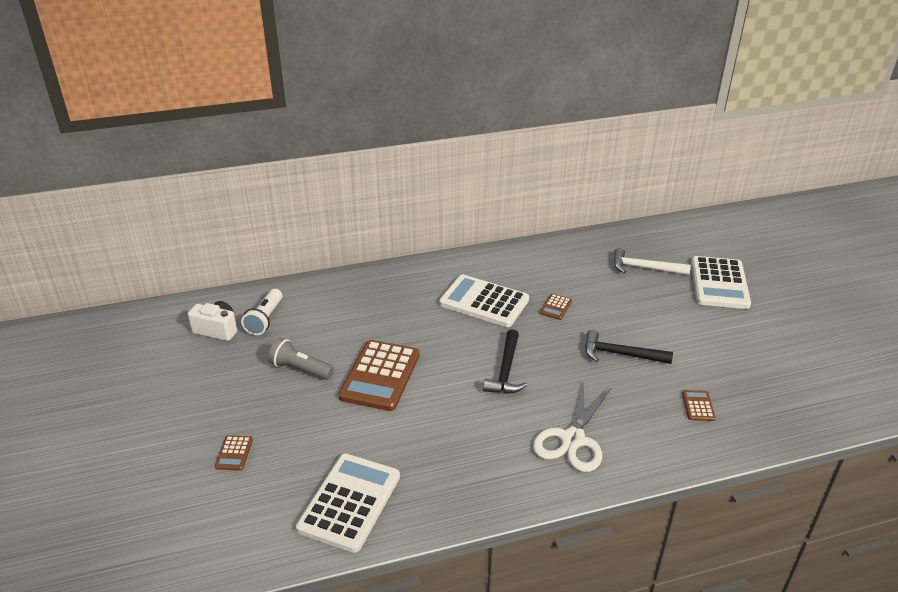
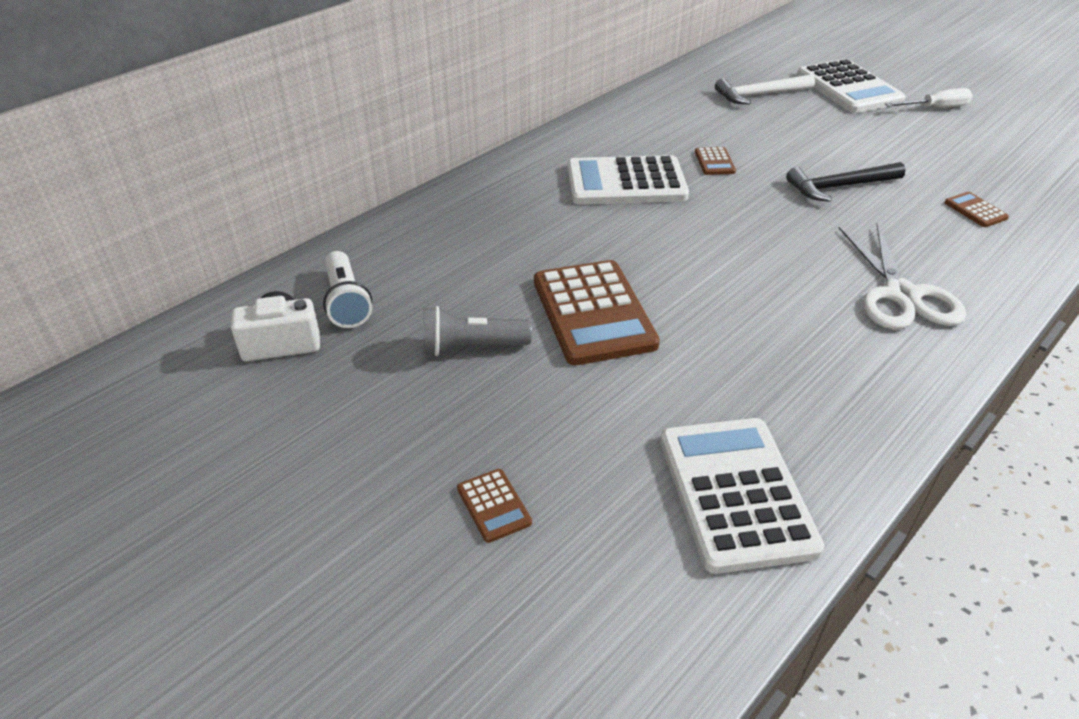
camera: 30 degrees left, 5 degrees up
black hammer [483,329,527,394] -> none
none -> white screwdriver [885,88,973,108]

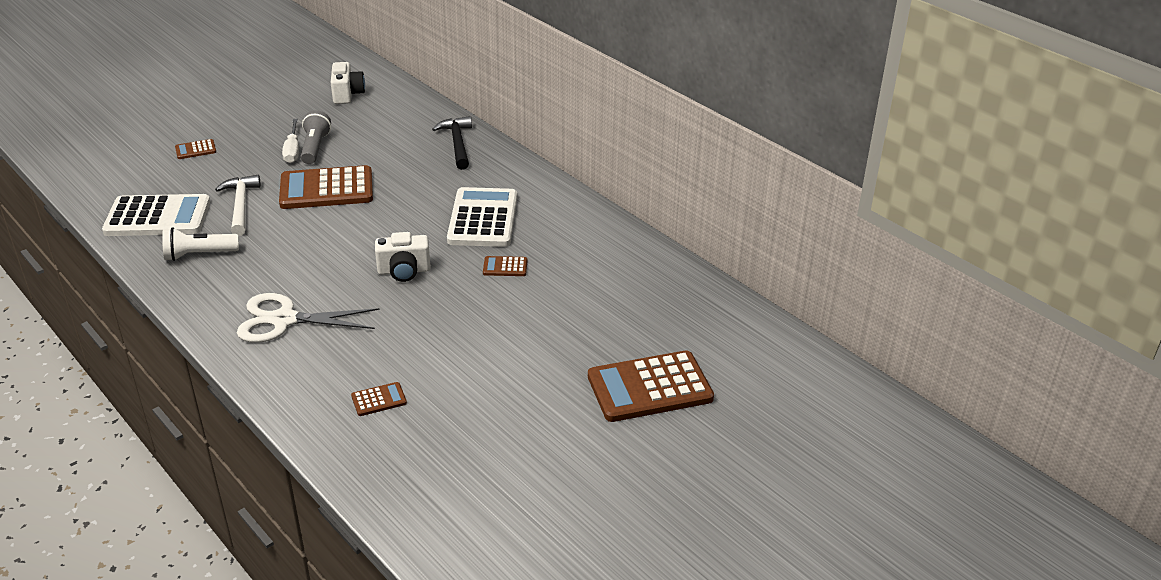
camera: 95 degrees right, 5 degrees down
white flashlight [323,251,372,328] -> white flashlight moved to [162,227,239,261]
white hammer [715,74,815,105] -> white hammer moved to [215,175,261,236]
black hammer [786,162,905,202] -> black hammer moved to [432,116,472,170]
white calculator [797,59,906,113] -> brown calculator [588,350,714,422]
white screwdriver [885,88,973,108] -> white screwdriver moved to [282,119,299,163]
none -> white camera [375,232,430,282]

